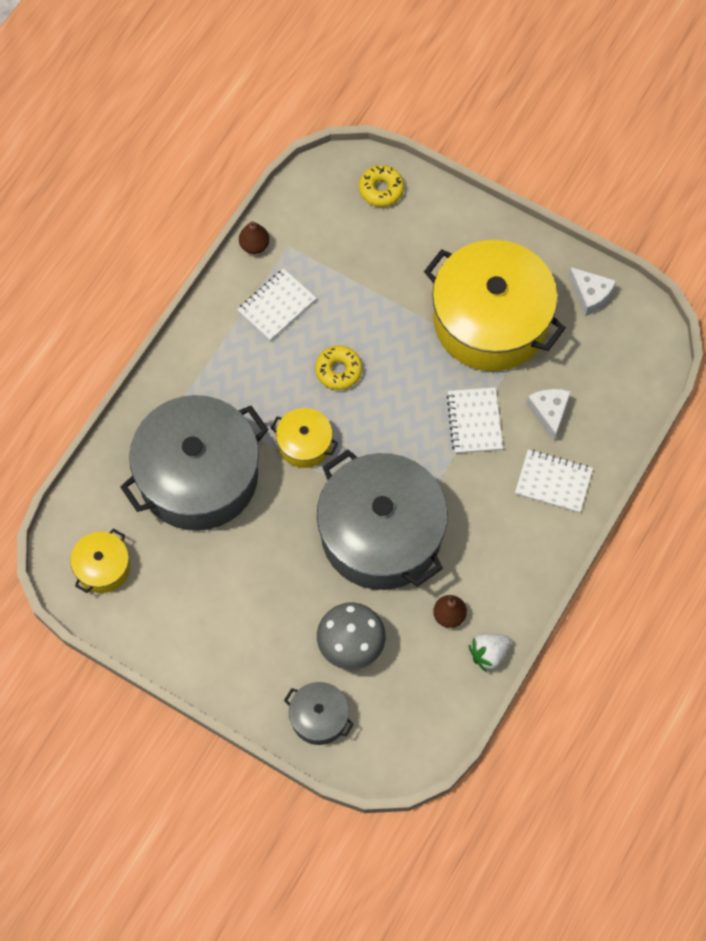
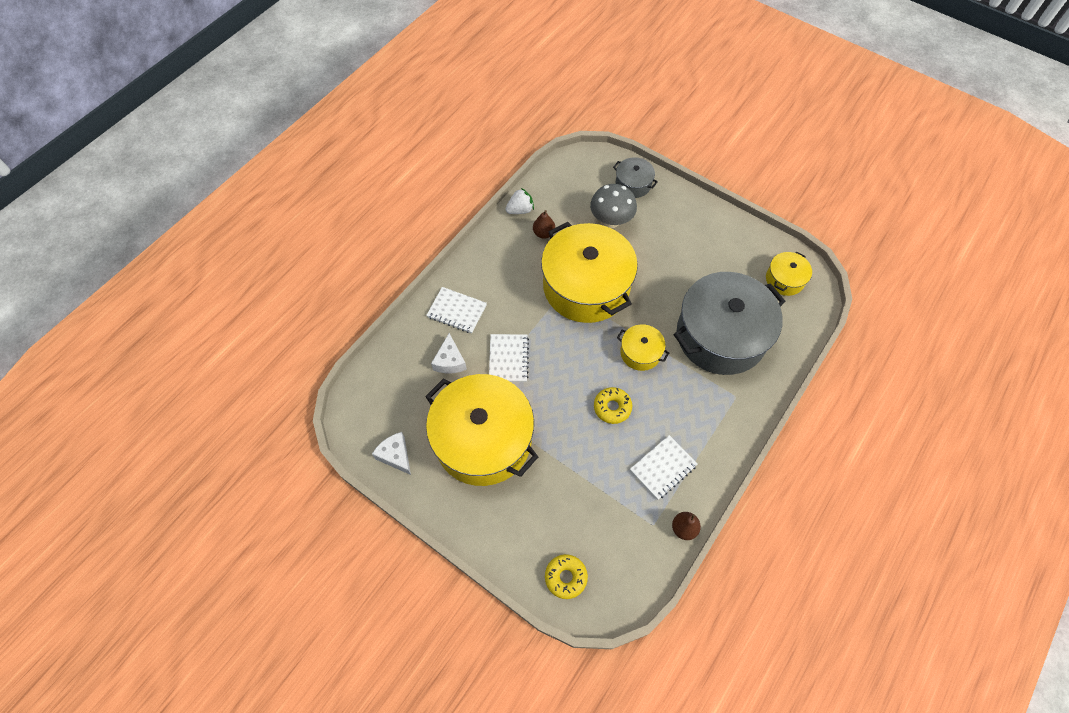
camera: 175 degrees left, 5 degrees down
grey pot [317,450,448,590] -> yellow pot [541,222,638,323]

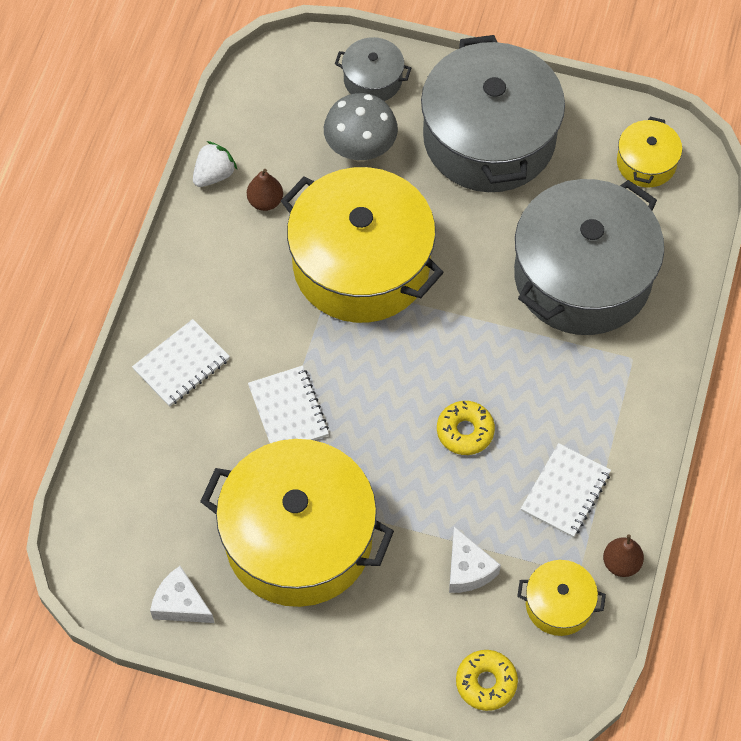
camera: 20 degrees left, 0 degrees up
white notebook [426,287,487,333] -> white notebook turned 45 degrees counterclockwise [132,319,230,407]
white cheese [431,333,467,374] -> white cheese moved to [449,526,501,593]
yellow pot [617,324,669,371] -> yellow pot moved to [517,560,606,636]
none -> grey pot [421,35,565,192]

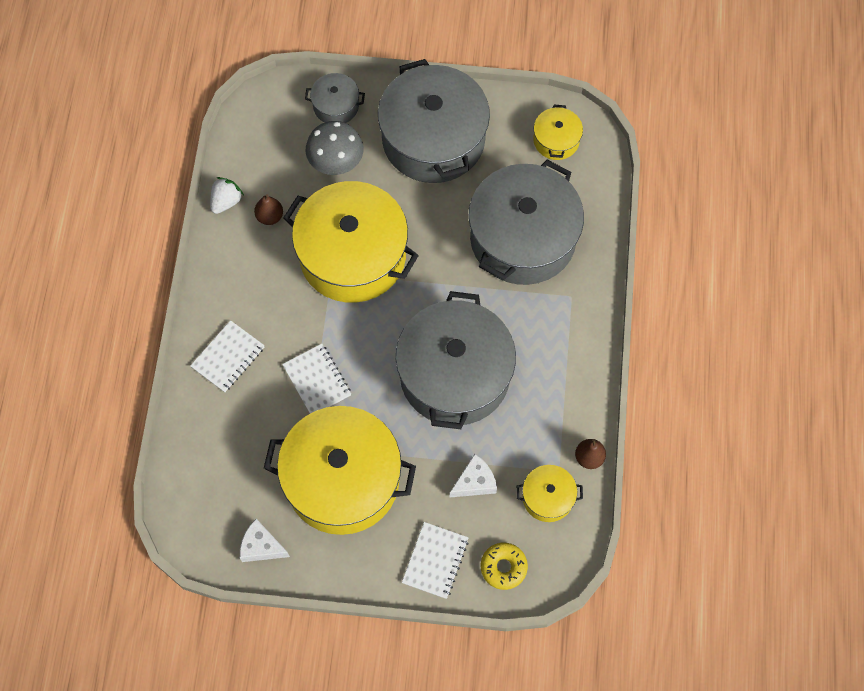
camera: 10 degrees left, 5 degrees up
yellow donut [437,401,495,455] -> grey pot [396,291,516,429]
white cheese [449,526,501,593] -> white cheese turned 90 degrees counterclockwise [450,454,497,497]
white notebook [521,443,611,537] -> white notebook moved to [402,522,469,599]

